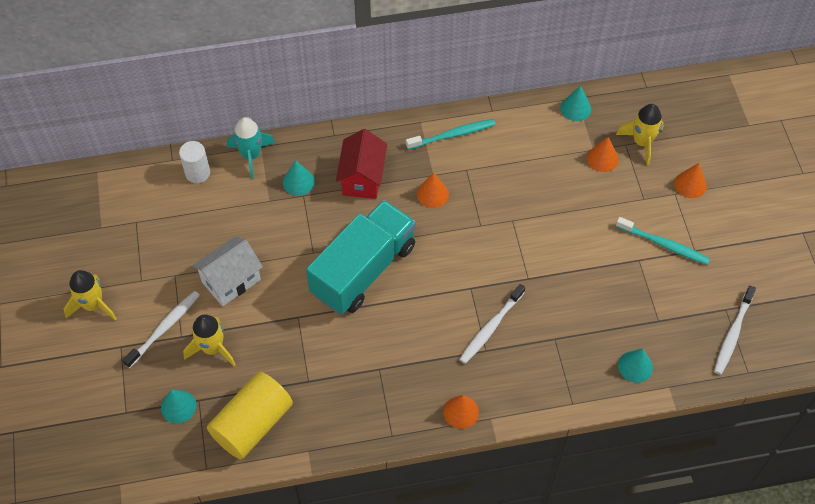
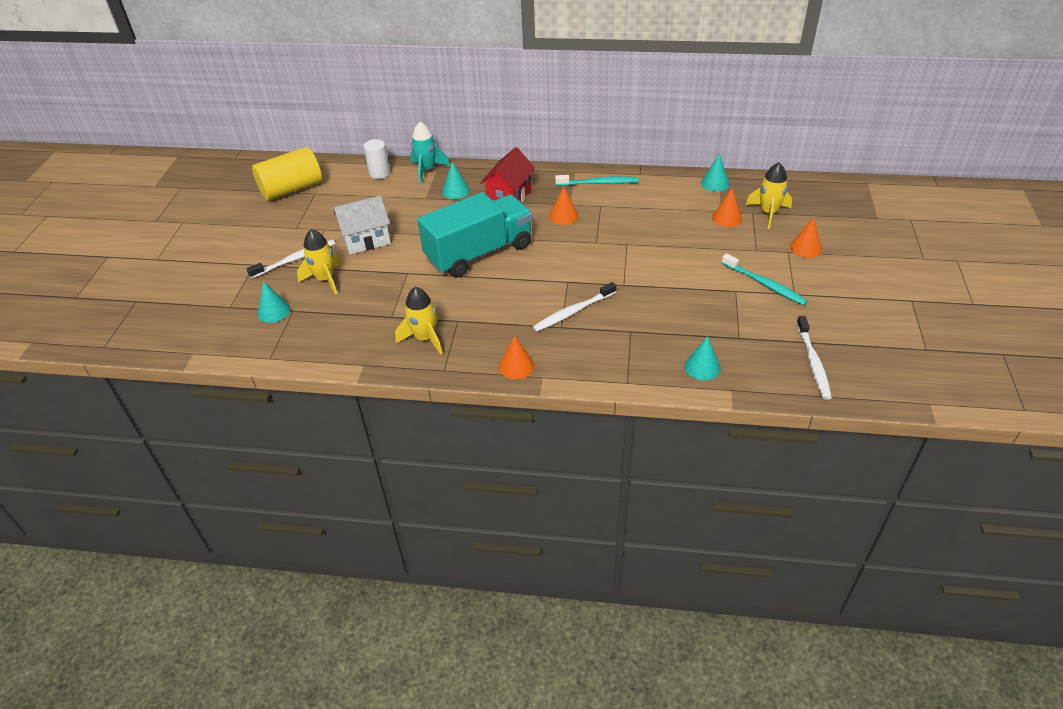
camera: 20 degrees right, 15 degrees down
yellow rocket [64,270,117,321] -> yellow rocket moved to [395,287,442,355]
yellow cylinder [207,372,293,459] -> yellow cylinder moved to [252,147,322,201]
white toothbrush [714,285,756,375] -> white toothbrush turned 45 degrees counterclockwise [796,316,832,400]

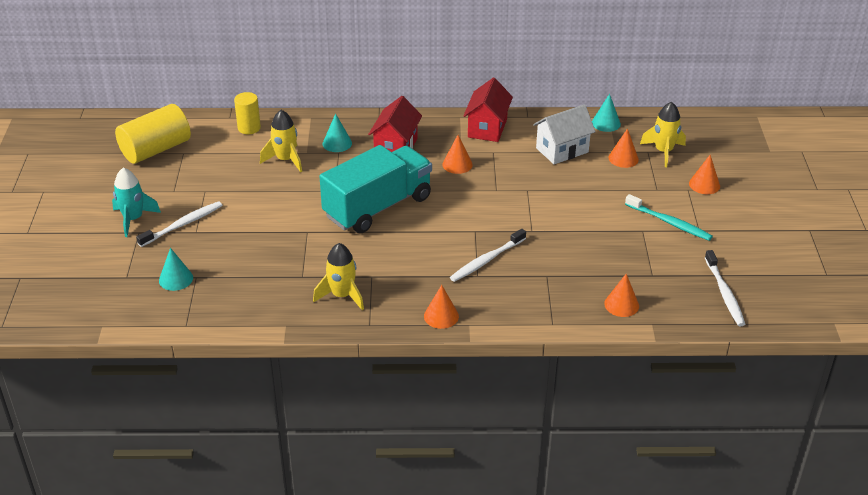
camera: 10 degrees left, 5 degrees down
yellow rocket [297,229,342,295] -> yellow rocket moved to [260,110,302,172]
white house [334,195,391,255] -> white house moved to [533,104,596,164]
white cylinder [363,139,390,179] -> yellow cylinder [234,92,261,134]
turquoise rocket [411,122,450,183] -> turquoise rocket moved to [112,168,161,237]
turquoise toothbrush [555,175,639,186] -> red house [463,78,513,142]
turquoise cone [684,336,721,380] -> orange cone [604,274,639,317]

